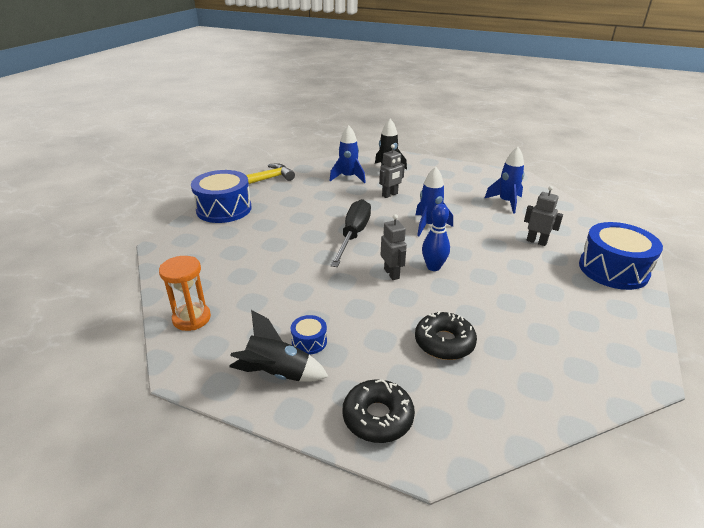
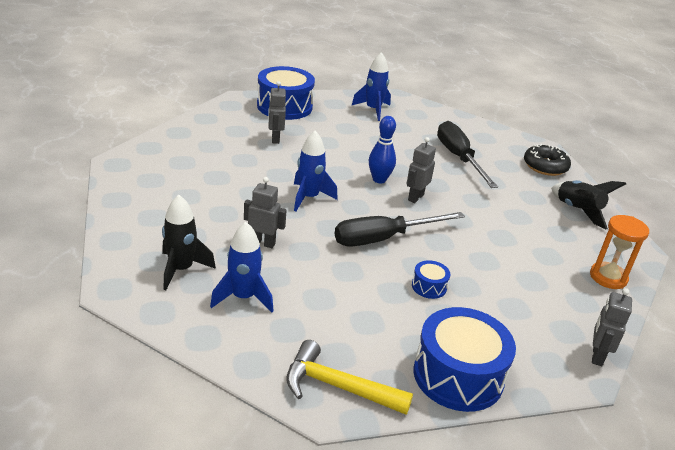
camera: 130 degrees left, 0 degrees up
blue drum [291,315,327,355] -> blue drum moved to [412,260,450,299]
black donut [415,311,477,360] -> black screwdriver [437,121,498,188]
blue rocket [484,147,525,213] -> blue rocket moved to [351,52,391,121]
none -> grey robot [592,288,632,366]

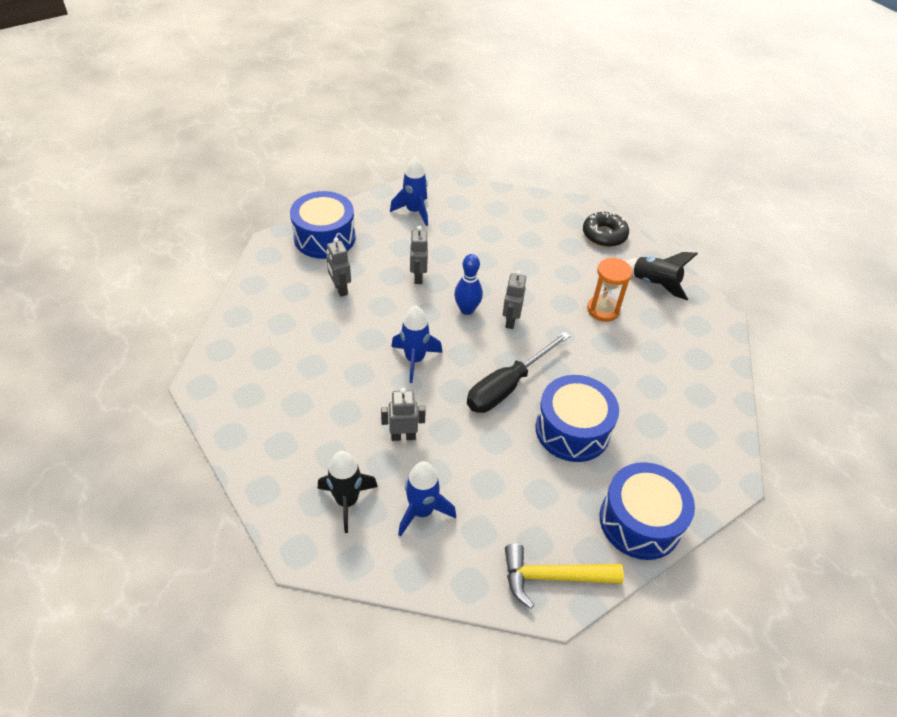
camera: 20 degrees left, 15 degrees up
blue drum [412,260,450,299] -> blue drum [536,375,619,462], size x2.22
black screwdriver [437,121,498,188] -> none
orange hourglass [590,215,649,289] -> orange hourglass moved to [587,257,632,322]
grey robot [592,288,632,366] -> grey robot moved to [410,226,428,284]

